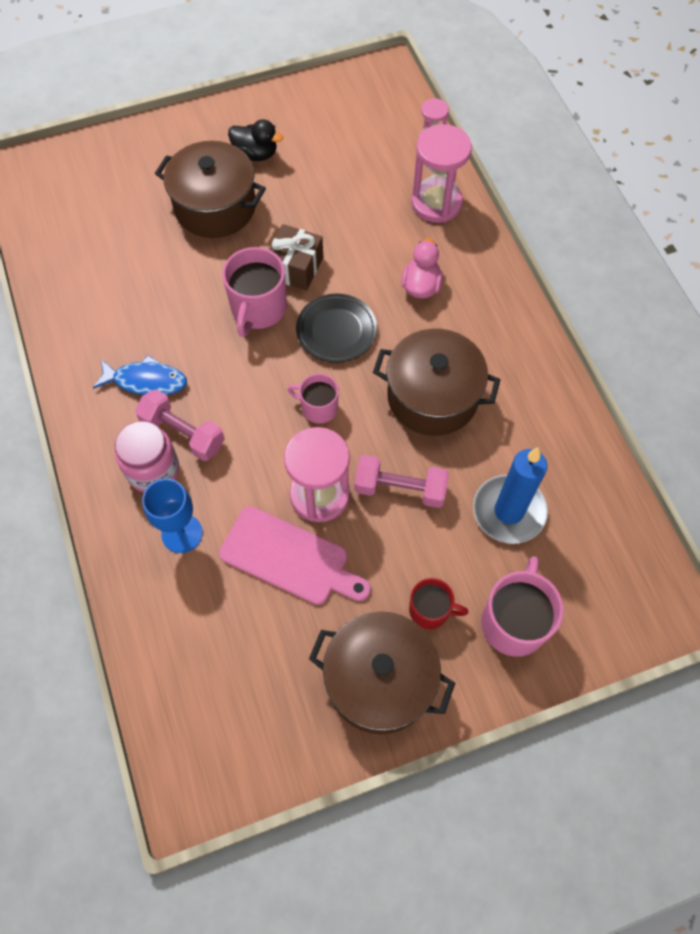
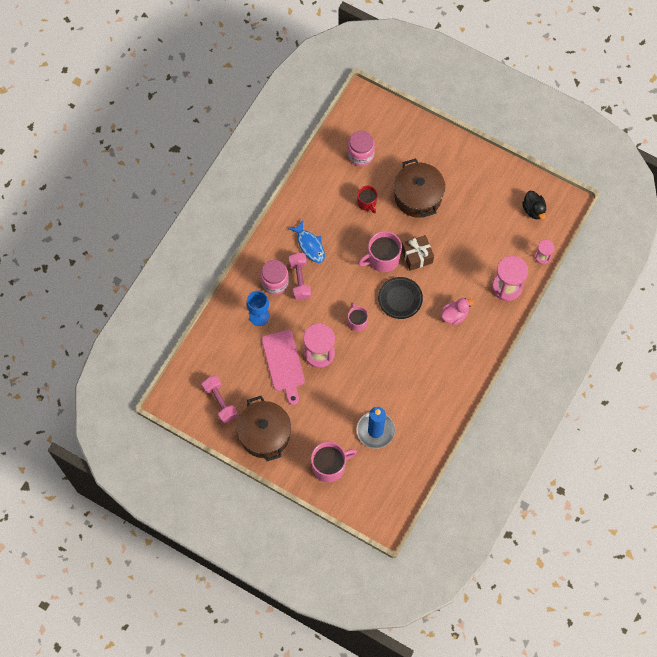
camera: 50 degrees right, 5 degrees up
black duck [228,119,283,161] -> black duck moved to [522,191,546,219]
pink dumbbell [354,455,449,508] -> pink dumbbell moved to [202,375,238,424]
brown pot [373,329,501,436] -> none
red mug [409,578,468,629] -> red mug moved to [357,186,377,214]
none -> pink jar [347,131,375,166]

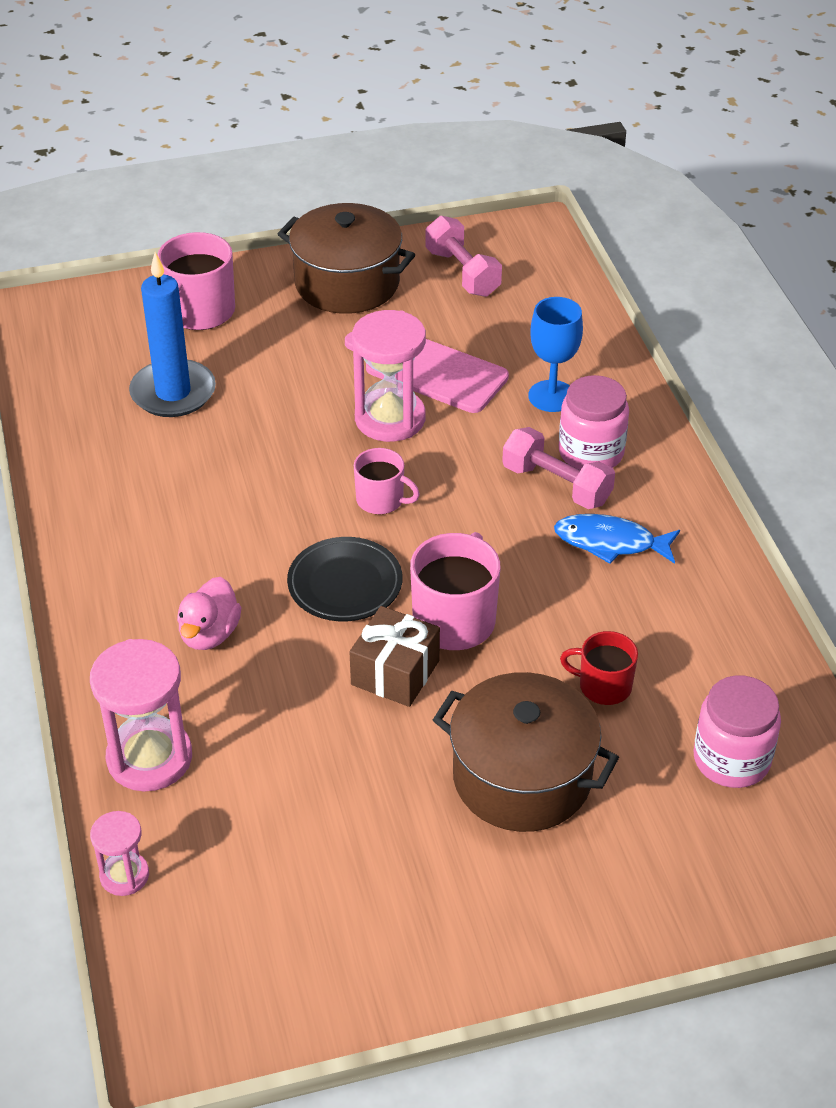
camera: 135 degrees right, 25 degrees down
pink dumbbell [202,375,238,424] -> pink dumbbell turned 45 degrees clockwise [426,216,502,297]
black duck [522,191,546,219] -> none

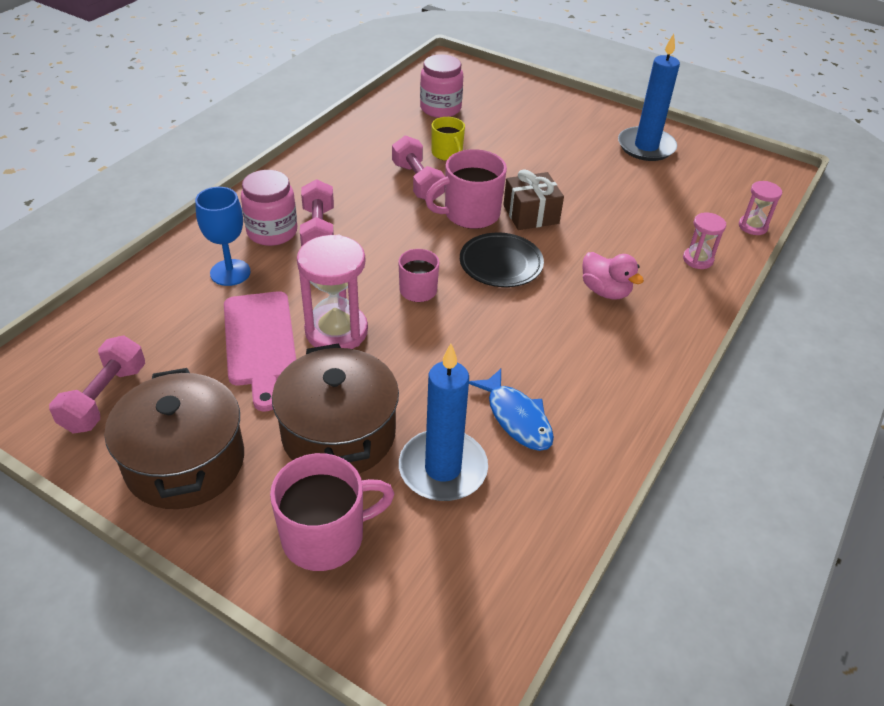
camera: 135 degrees left, 0 degrees up
pink hourglass [90,639,192,792] -> pink hourglass [683,213,726,269], size x0.54
pink duck [177,577,242,650] -> pink duck turned 75 degrees clockwise [582,252,644,300]
brown pot [433,672,619,832] -> brown pot moved to [272,343,399,474]
blue fish [554,514,680,564] -> blue fish moved to [469,368,554,451]
red mug [560,631,638,705] -> yellow mug [431,117,465,161]
none -> pink dumbbell [392,135,445,200]
none -> blue candle [618,34,680,161]

